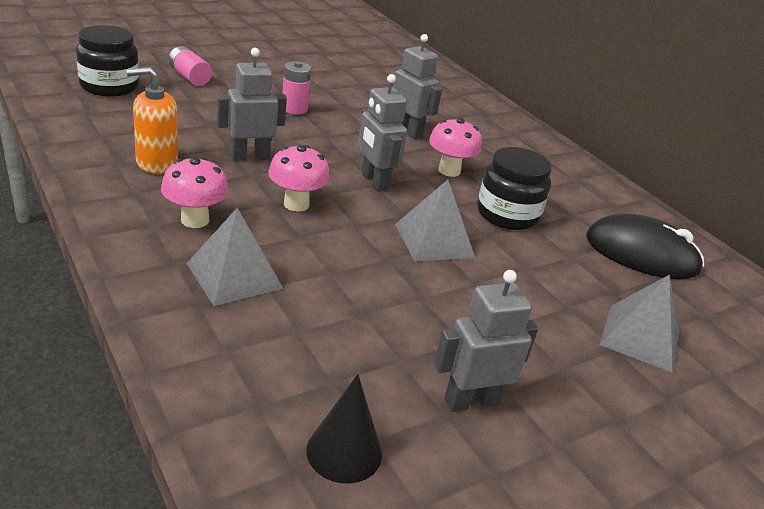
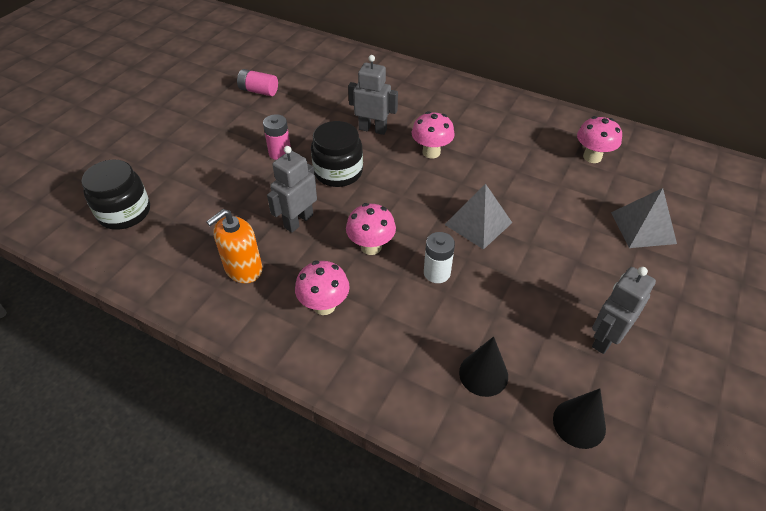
camera: 25 degrees left, 15 degrees up
pink battery [169,46,212,86] -> pink battery moved to [237,69,278,96]
grey pyramid [187,208,283,306] -> none
grey robot [358,74,407,192] -> none
black jar [477,147,552,230] -> black jar moved to [311,121,363,187]
black mouse [586,214,704,279] -> pink mushroom [577,116,622,163]
none -> white battery [424,232,455,283]
none -> black cone [459,336,508,397]

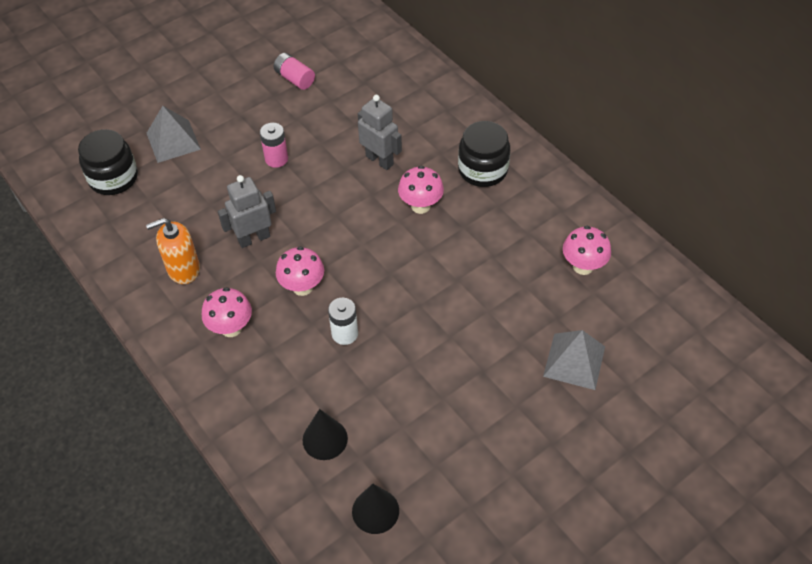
camera: 25 degrees right, 5 degrees up
black jar [311,121,363,187] -> black jar moved to [458,121,510,187]
grey pyramid [444,184,512,250] -> grey pyramid moved to [147,106,201,163]
grey robot [592,267,656,354] -> none

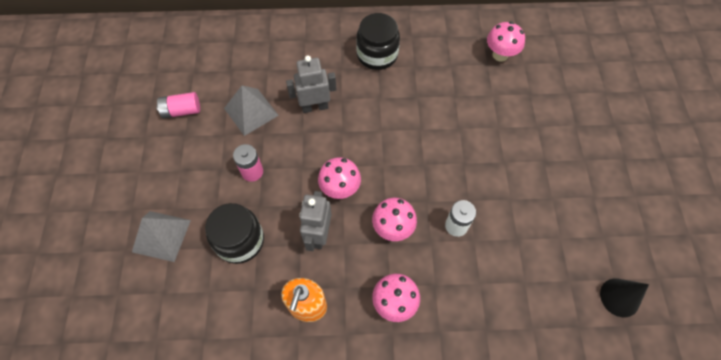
camera: 55 degrees left, 10 degrees up
black jar [78,129,138,195] -> black jar moved to [205,203,264,264]
black cone [303,409,348,460] -> none
pink mushroom [398,166,444,214] -> pink mushroom moved to [318,157,361,199]
grey pyramid [543,330,605,390] -> grey pyramid moved to [224,86,279,136]

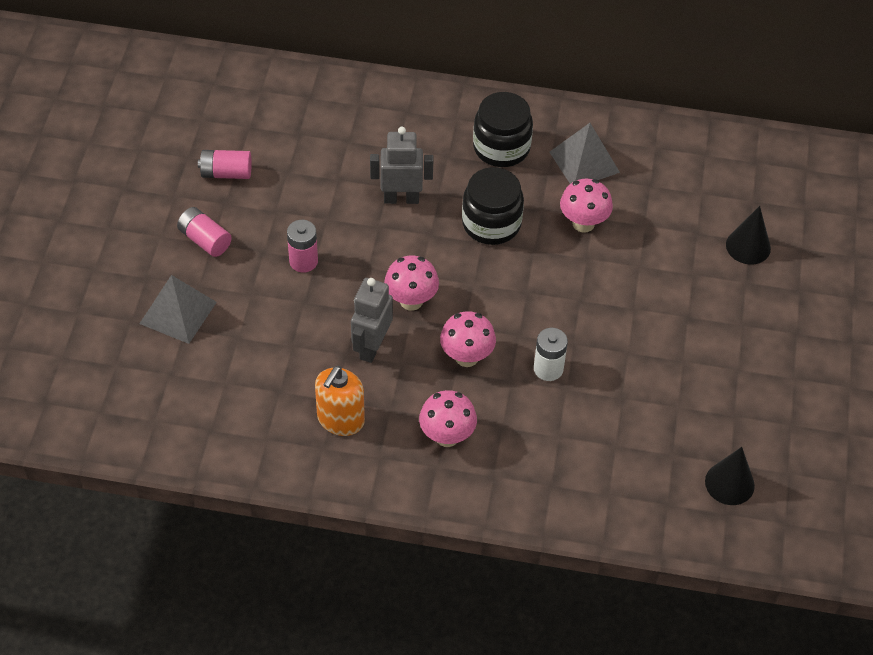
camera: 10 degrees right, 10 degrees down
black jar [205,203,264,264] -> black jar moved to [462,167,524,245]
grey pyramid [224,86,279,136] -> grey pyramid moved to [549,123,620,184]
pink mushroom [487,21,525,62] -> pink mushroom moved to [560,179,613,233]
none -> pink battery [177,207,232,257]
none -> black cone [726,206,771,264]

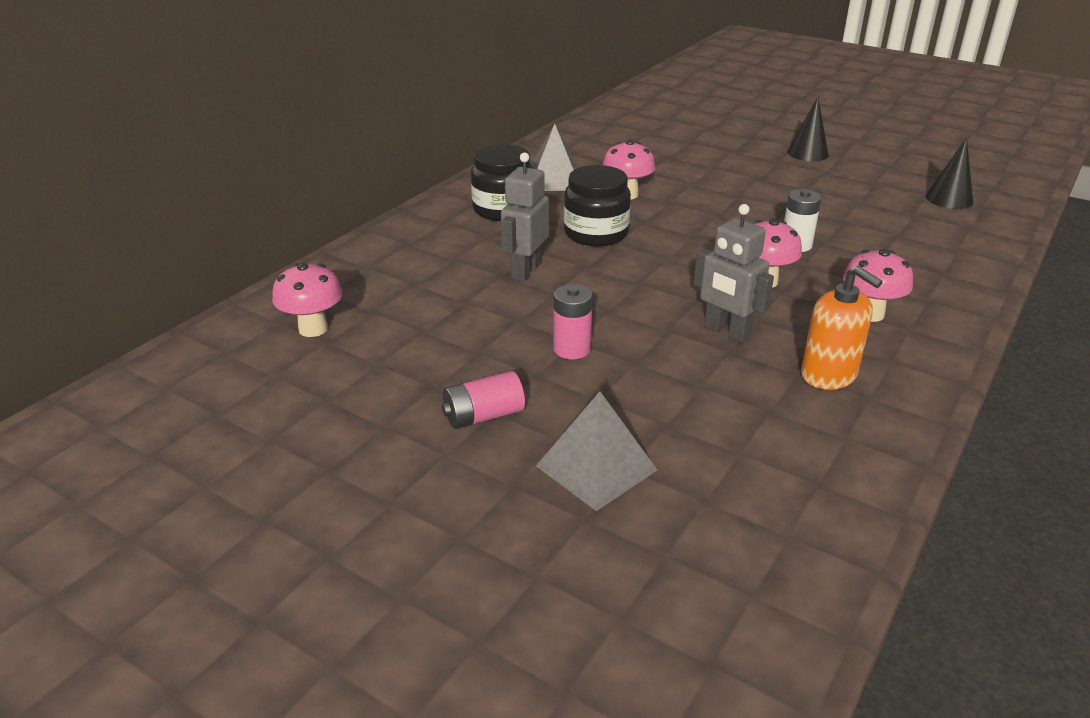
camera: 65 degrees left, 20 degrees down
pink battery [198,150,252,179] -> none
pink mushroom [384,255,439,311] -> pink mushroom moved to [272,263,343,337]
black cone [726,206,771,264] -> black cone moved to [787,97,829,161]

